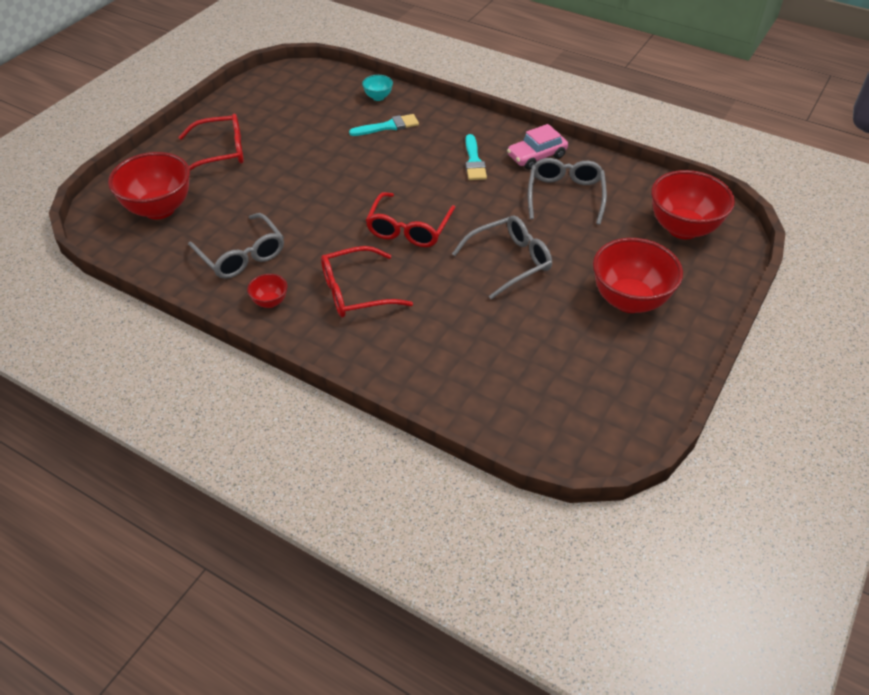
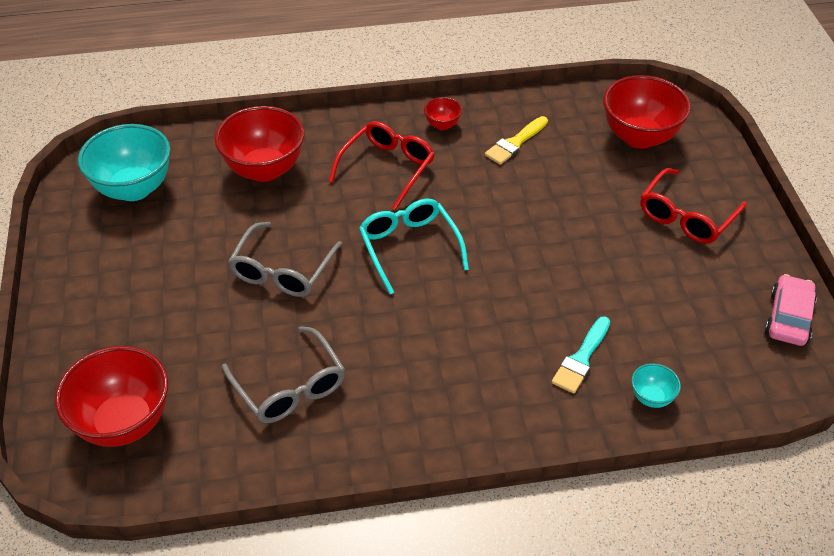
camera: 140 degrees right, 0 degrees up
grey glasses [188,213,284,279] -> yellow brush [485,116,548,165]
red glasses [366,192,456,247] -> turquoise glasses [359,199,469,294]
turquoise brush [465,134,487,180] -> none
pink car [507,124,568,170] -> pink car moved to [765,274,817,346]
red bowl [593,238,683,313] -> red bowl moved to [215,106,304,182]
none -> turquoise bowl [78,124,170,201]

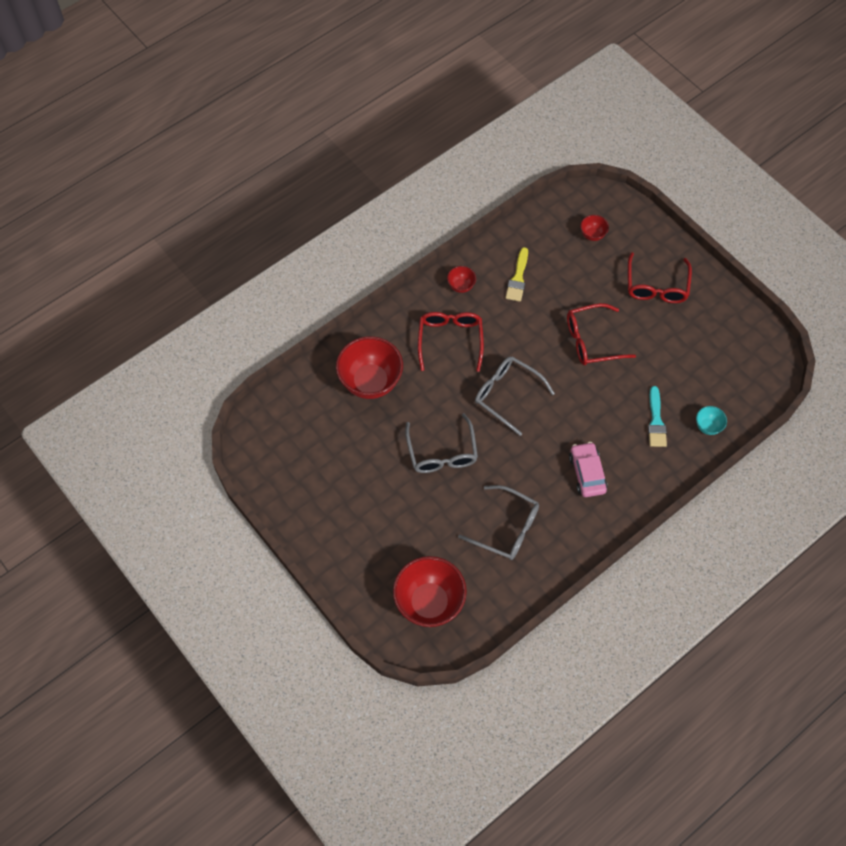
camera: 30 degrees left, 15 degrees up
turquoise bowl [78,124,170,201] -> none
turquoise glasses [359,199,469,294] -> grey glasses [475,356,555,436]
red bowl [603,75,691,149] -> red bowl [580,215,609,241], size x0.46
pink car [765,274,817,346] -> pink car moved to [569,442,607,497]
none -> red glasses [567,303,636,365]

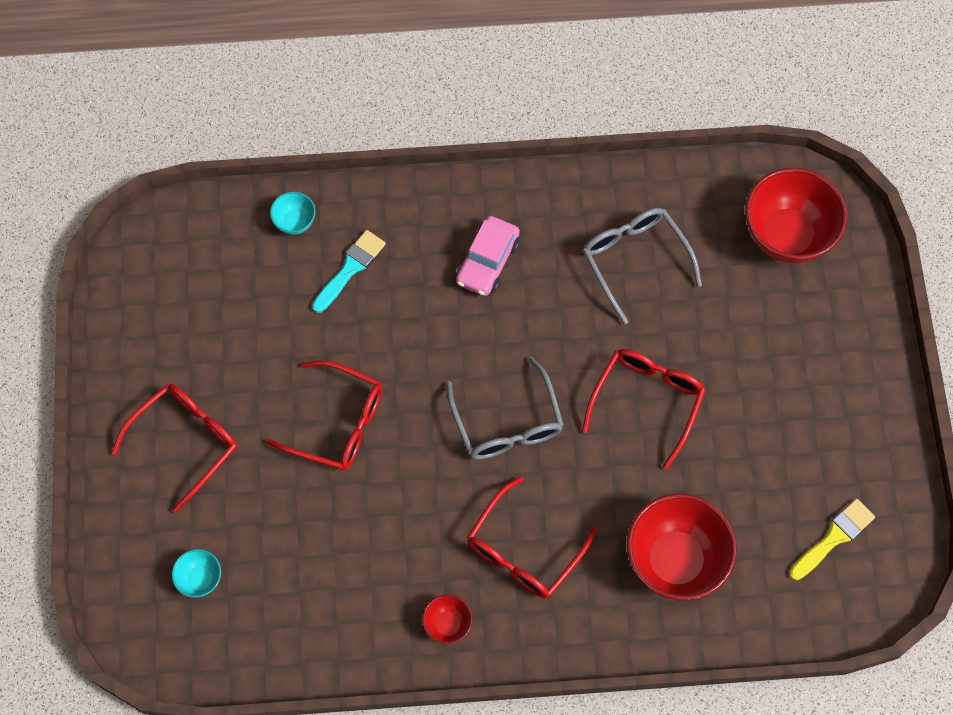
camera: 145 degrees left, 5 degrees up
grey glasses [405,413,478,473] -> red glasses [582,349,706,469]
yellow brush [505,247,528,302] -> yellow brush moved to [789,499,875,580]
red bowl [580,215,609,241] -> turquoise bowl [172,549,221,598]

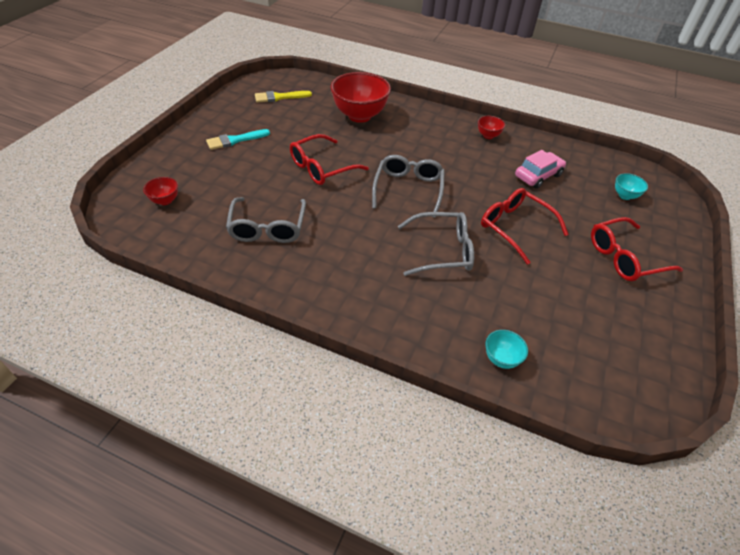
camera: 155 degrees left, 20 degrees down
turquoise brush [312,230,386,313] -> turquoise brush moved to [206,129,270,150]
pink car [456,216,520,296] -> pink car moved to [515,150,566,189]
red glasses [467,476,597,599] -> none
red bowl [745,168,847,263] -> red bowl [143,177,178,205], size x0.46
none -> grey glasses [398,212,474,276]

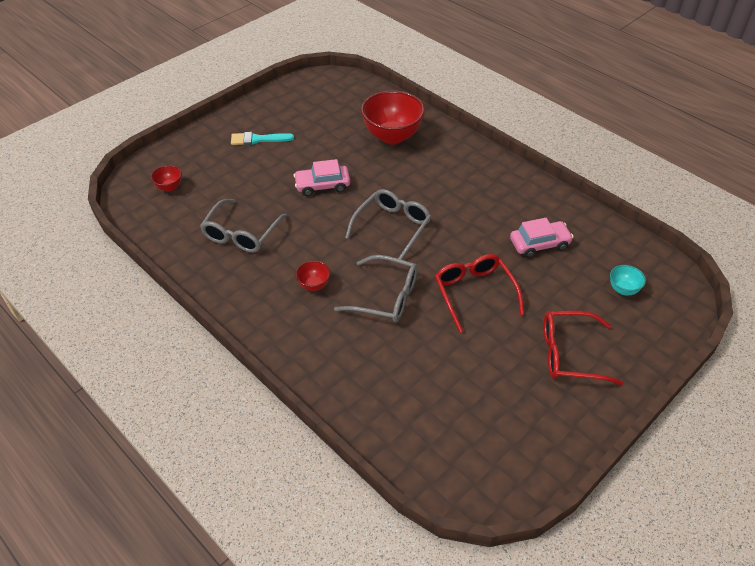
camera: 25 degrees right, 0 degrees up
yellow brush [255,91,312,103] -> none
red glasses [290,134,369,185] -> pink car [294,159,350,196]
red bowl [478,116,505,139] -> red bowl moved to [296,261,330,291]
turquoise bowl [486,330,528,369] -> none

